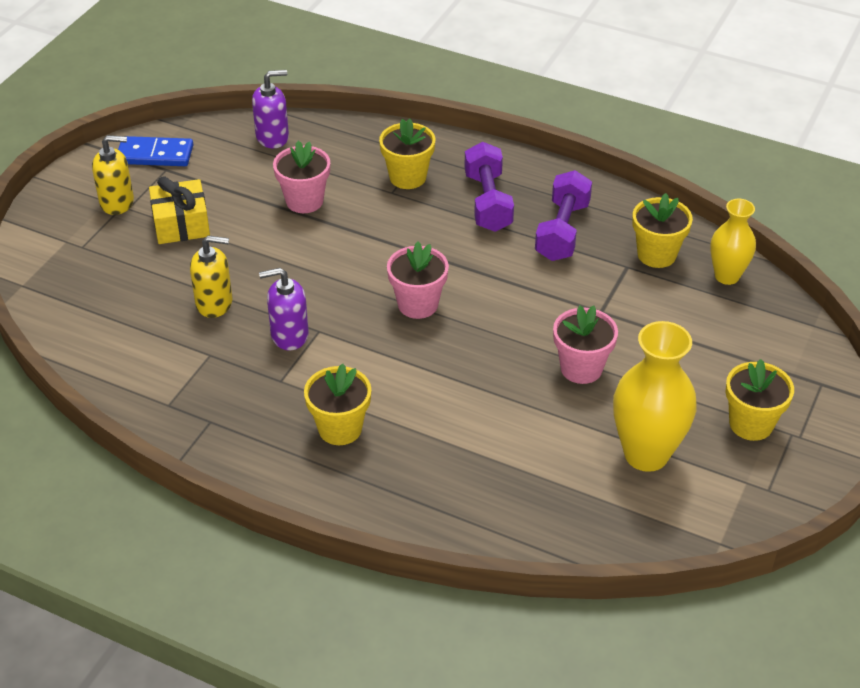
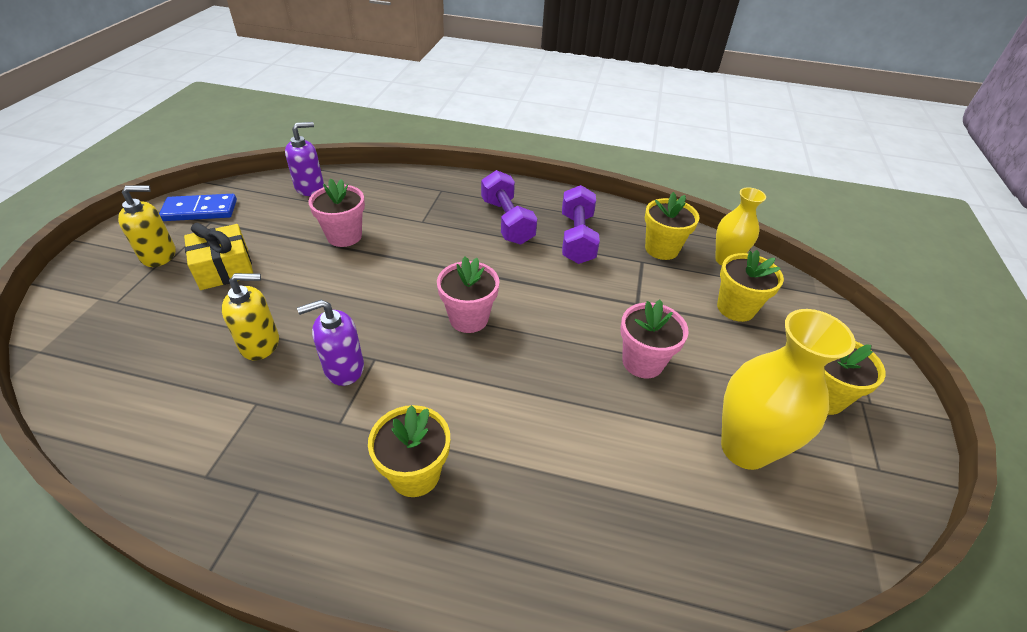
camera: 15 degrees left, 0 degrees up
yellow flower pot [379,119,436,189] -> yellow flower pot moved to [717,250,784,322]

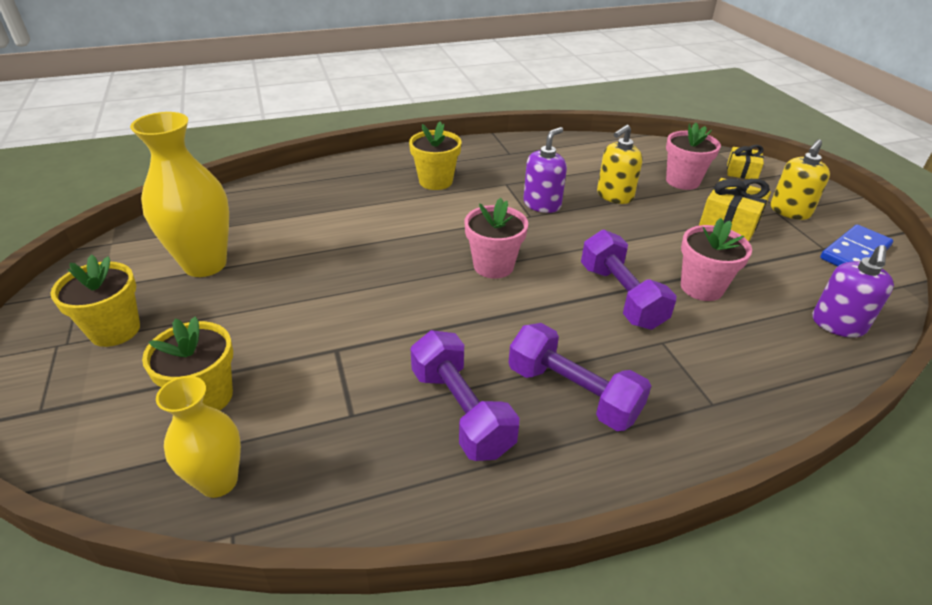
camera: 150 degrees right, 5 degrees down
pink flower pot [620,300,689,378] -> pink flower pot moved to [666,123,721,190]
yellow flower pot [645,192,700,260] -> none
none -> purple dumbbell [581,230,676,330]
none -> yellow gift [727,145,764,179]

